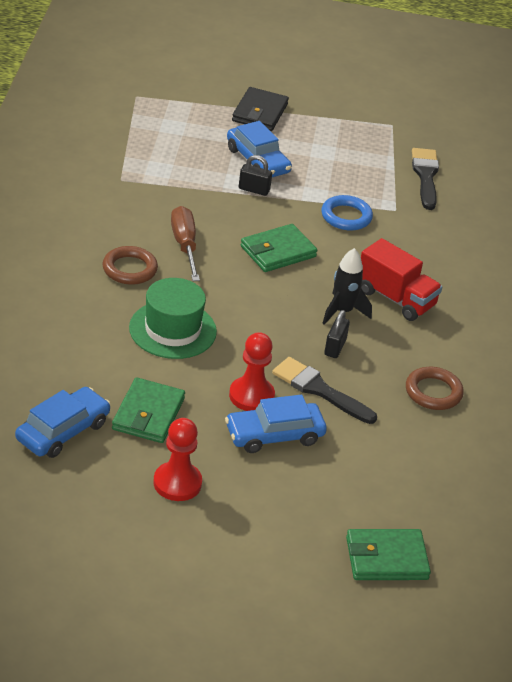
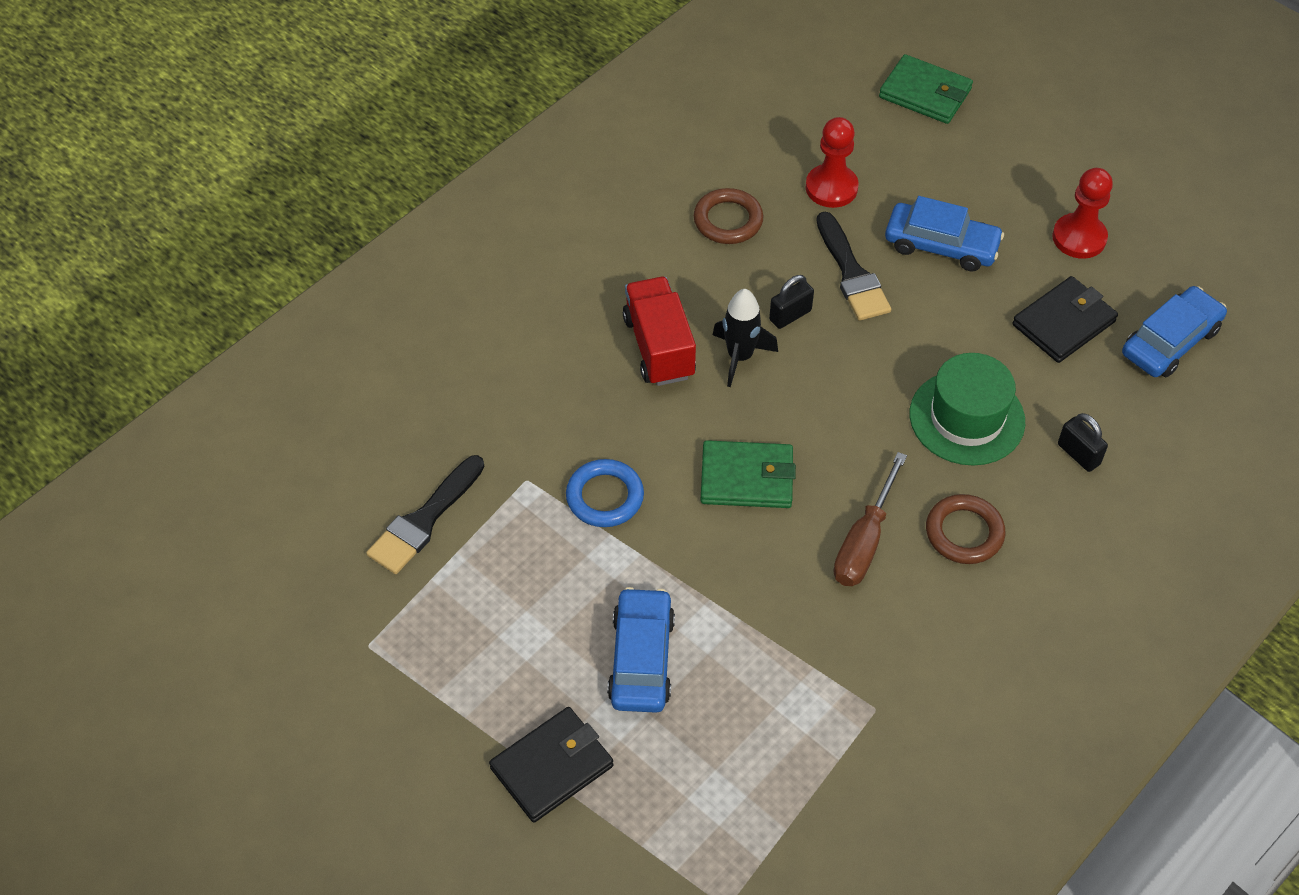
camera: 140 degrees left, 15 degrees up
blue car [15,387,111,458] -> blue car turned 150 degrees clockwise [1122,286,1227,377]
green wallet [112,377,185,443] -> black wallet [1012,276,1118,363]
red pawn [229,332,275,411] -> red pawn moved to [806,117,859,208]
black padlock [239,155,272,196] -> black padlock moved to [1058,413,1108,472]

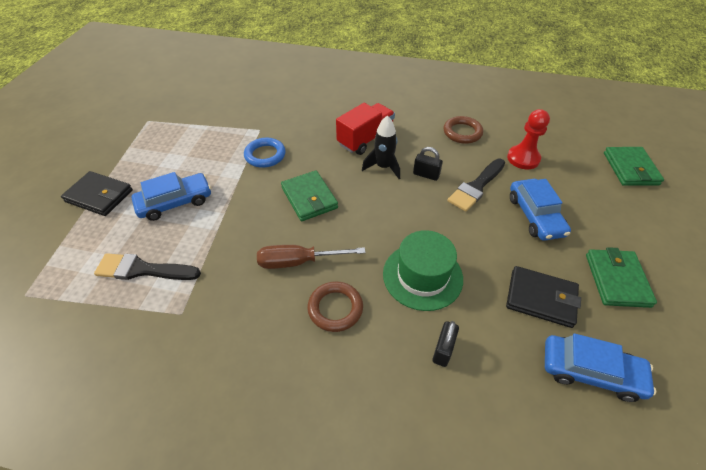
camera: 60 degrees right, 5 degrees down
black brush [366,455,484,574] -> black brush moved to [94,253,201,280]
red pawn [1052,168,1113,259] -> green wallet [586,247,657,308]

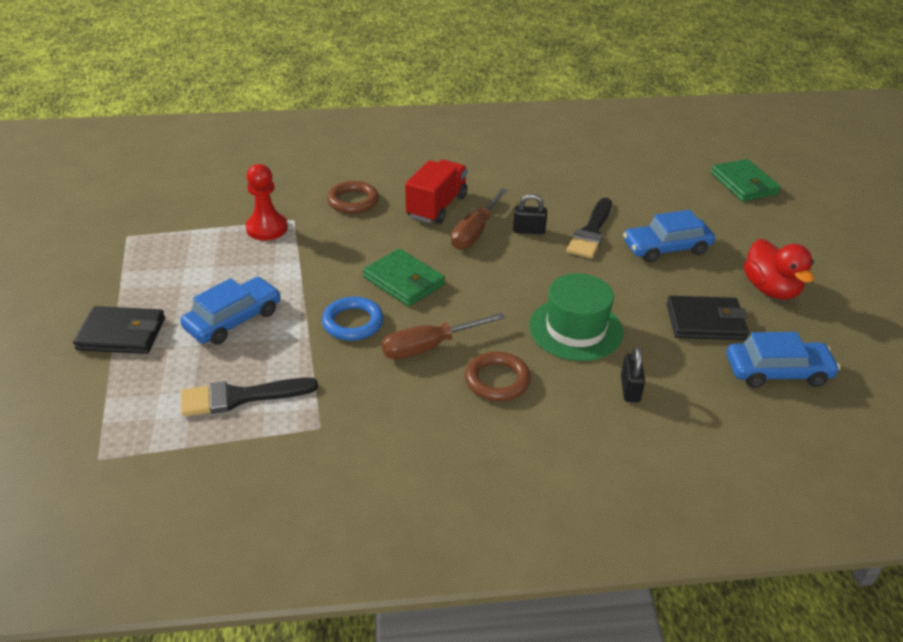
camera: 20 degrees left, 10 degrees down
blue ring [244,138,286,168] -> blue ring moved to [322,297,384,341]
black rocket [362,115,400,179] -> brown screwdriver [451,188,508,250]
brown ring [444,116,483,144] -> brown ring moved to [327,181,379,214]
red pawn [507,109,550,169] -> red pawn moved to [246,164,288,240]
blue car [510,179,571,241] -> blue car turned 105 degrees clockwise [623,210,715,262]
green wallet [586,247,657,308] -> red duck [744,239,814,300]

